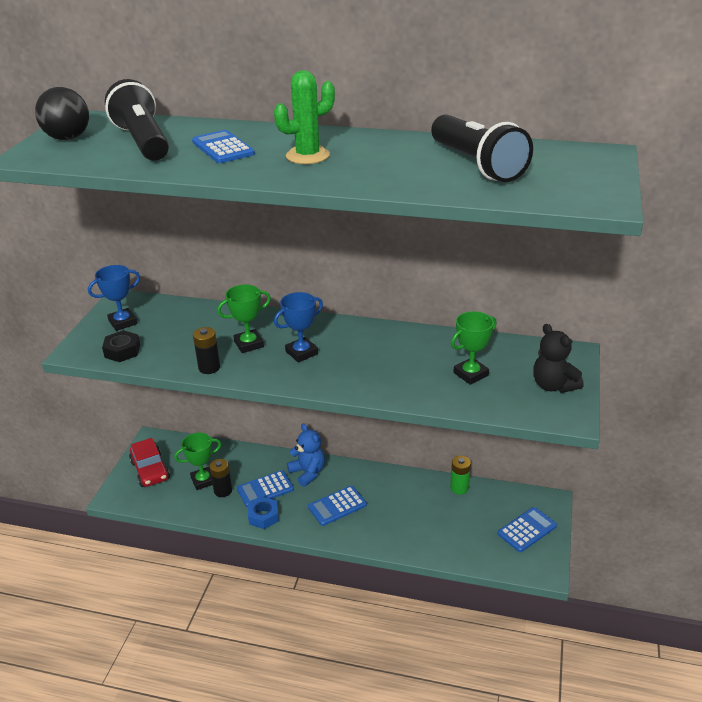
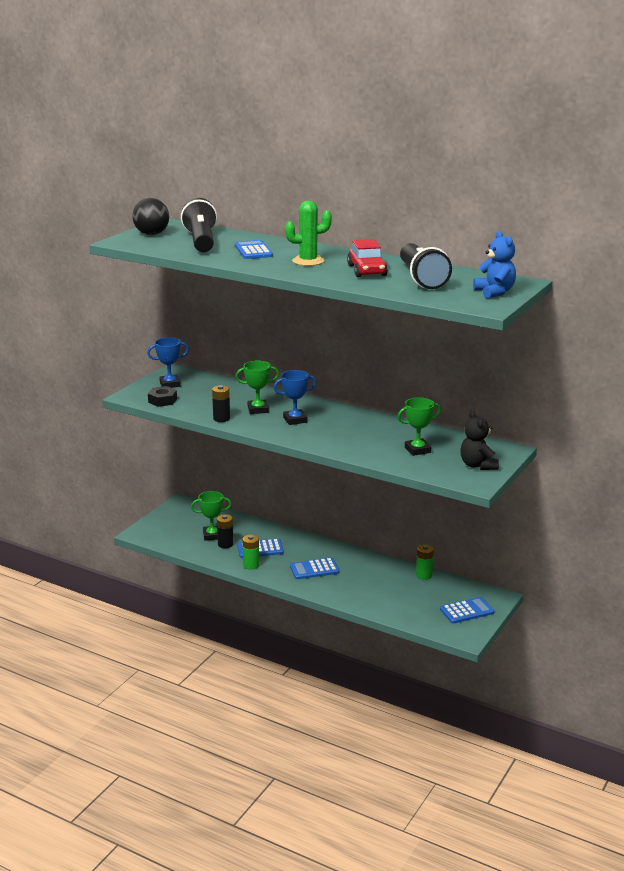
camera: 15 degrees right, 10 degrees down
red car [129,438,170,487] -> red car moved to [347,239,388,277]
blue nut [248,496,279,529] -> green battery [243,535,259,570]
blue teddy bear [287,424,325,487] -> blue teddy bear moved to [473,231,516,299]

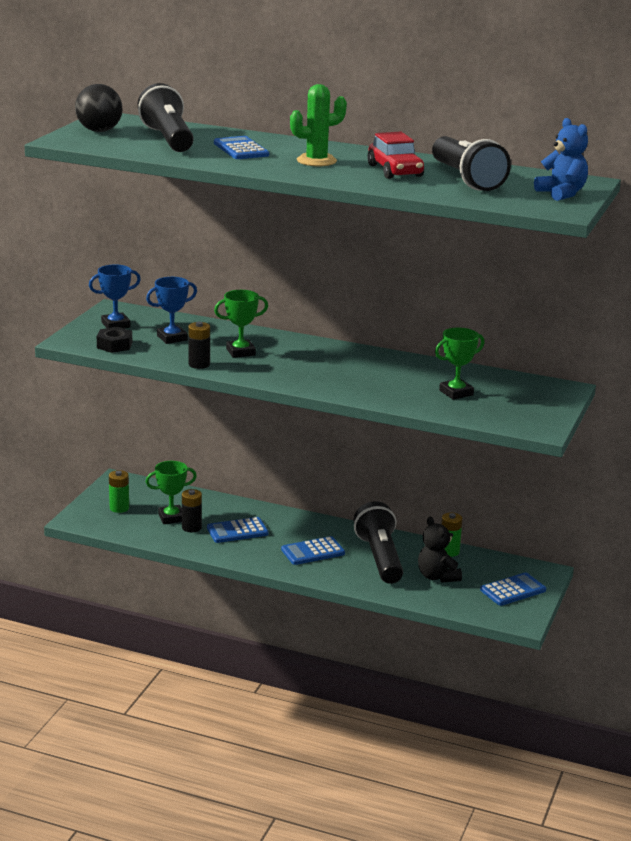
camera: 10 degrees left, 0 degrees up
green battery [243,535,259,570] -> green battery moved to [109,470,129,513]
blue trophy [274,370,316,425] -> blue trophy moved to [146,277,197,344]
black teddy bear [460,411,499,470] -> black teddy bear moved to [418,517,462,583]
none -> black flashlight [353,501,403,584]

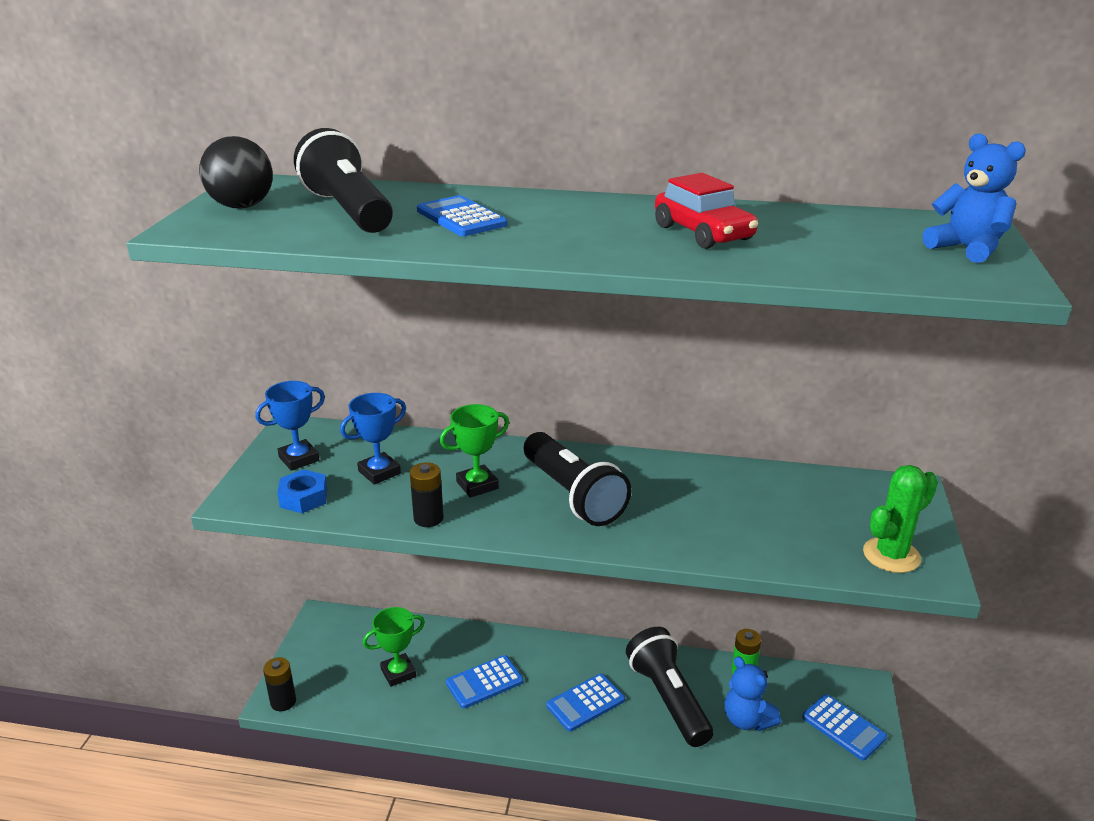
camera: 10 degrees left, 5 degrees up
black nut [97,327,132,353] -> blue nut [277,469,327,513]
green battery [109,470,129,513] -> none
black battery [182,489,202,532] -> black battery moved to [263,657,296,711]
green cactus [290,84,347,166] -> green cactus moved to [863,465,938,573]
black teddy bear [418,517,462,583] -> blue teddy bear [725,656,781,731]
black flashlight [432,136,511,191] -> black flashlight moved to [524,432,631,526]
green trophy [435,327,484,400] -> none
blue calculator [480,572,546,606] -> blue calculator turned 90 degrees clockwise [802,694,887,761]

